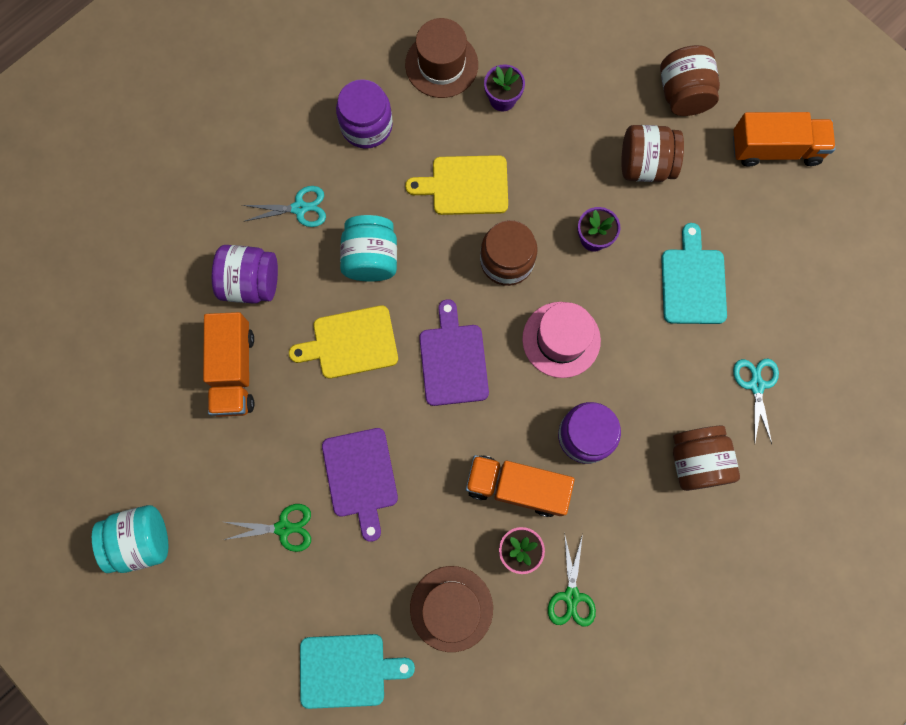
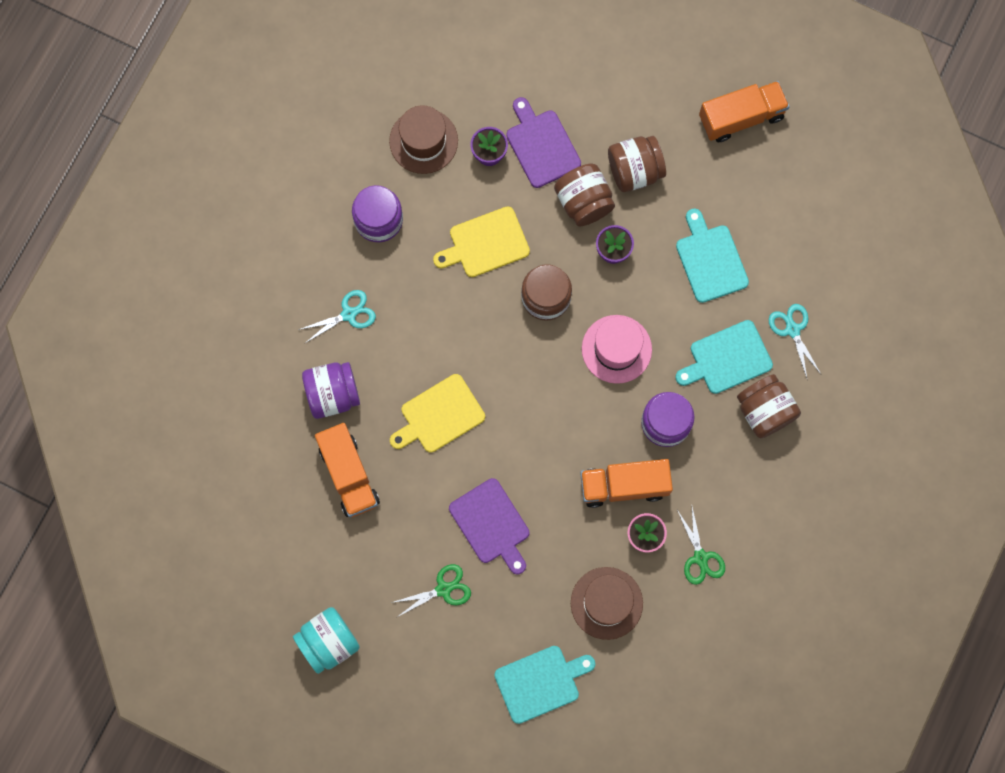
camera: 20 degrees left, 0 degrees up
turquoise jar [340,215,397,282] -> none
purple cutting board [419,299,489,406] -> purple cutting board moved to [506,97,581,188]
brown jar [660,45,720,116] -> brown jar moved to [554,163,615,226]
none -> turquoise cutting board [675,320,773,394]

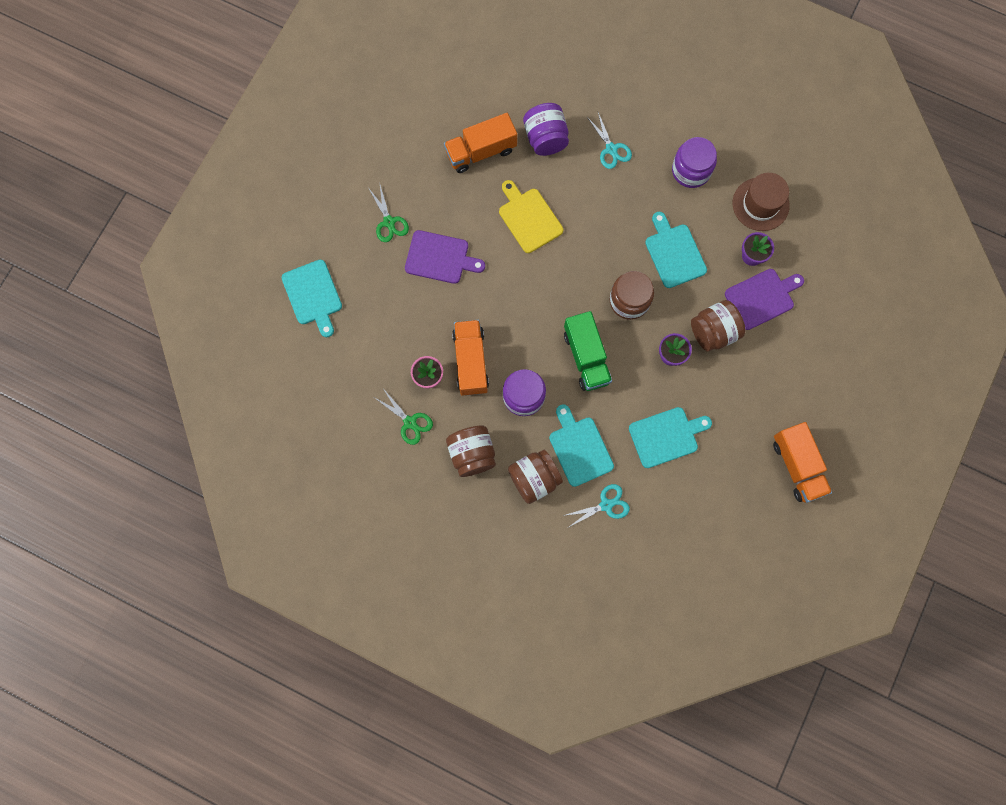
camera: 90 degrees right, 0 degrees up
turquoise jar [293,607,360,674] -> none
yellow cutting board [433,206,530,277] -> turquoise cutting board [645,212,707,288]
purple cutting board [449,478,529,574] -> purple cutting board turned 135 degrees counterclockwise [405,230,485,284]
brown hat [571,567,643,640] -> none
pink hat [582,315,652,384] -> green truck [564,311,612,391]
brown jar [608,136,666,192] -> brown jar moved to [446,425,496,477]
green scissors [677,507,725,585] -> green scissors turned 120 degrees counterclockwise [375,390,433,445]

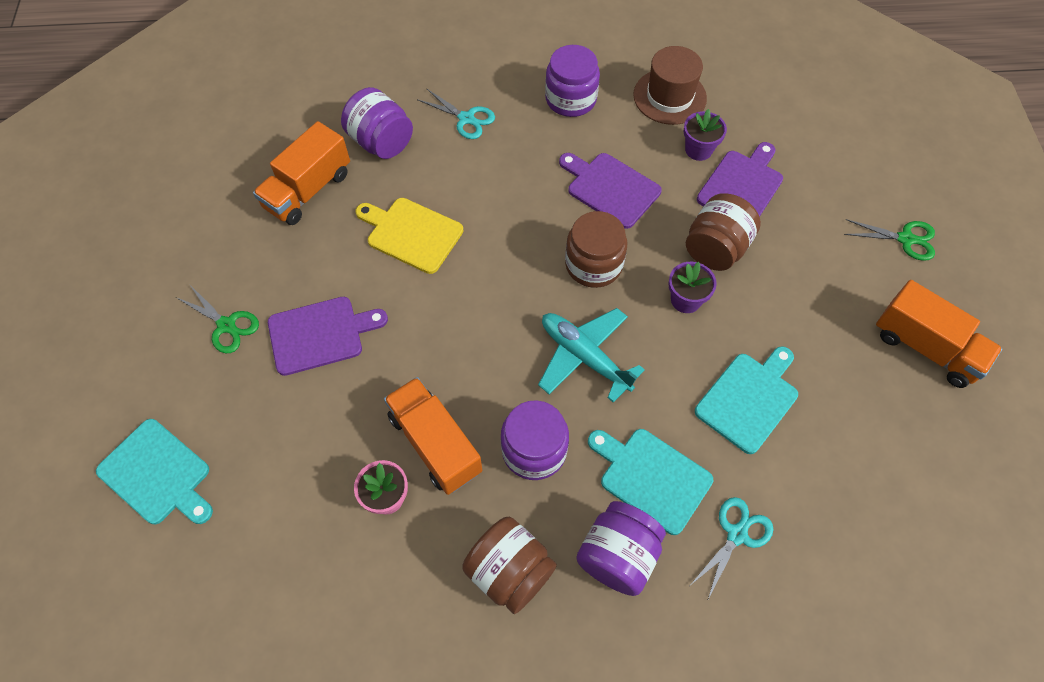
camera: 30 degrees left, 15 degrees down
green scissors [375,390,433,445] -> green scissors moved to [844,219,935,261]
brown jar [508,450,563,504] -> purple jar [576,501,666,596]
green truck [564,311,612,391] -> turquoise plane [538,308,645,403]
turquoise cutting board [645,212,707,288] -> purple cutting board [559,153,662,229]

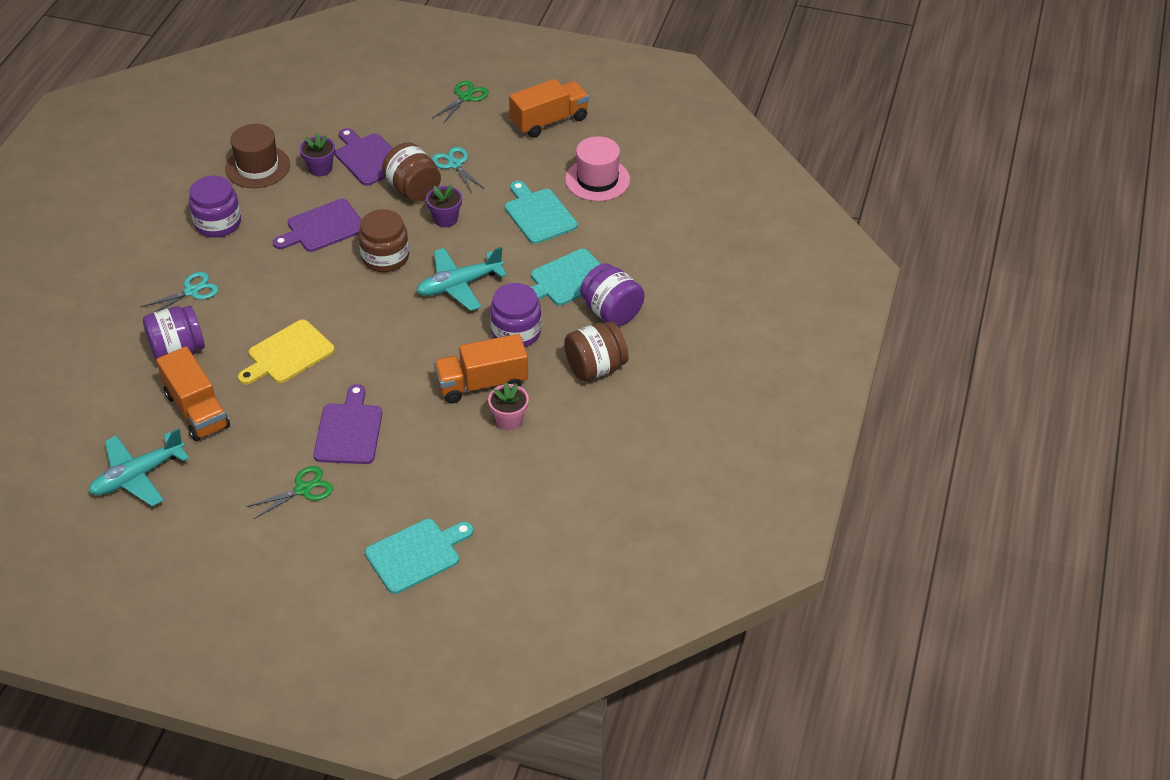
camera: 70 degrees left, 15 degrees down
turquoise scissors [691,497,774,601] -> turquoise scissors moved to [432,147,485,193]
none -> turquoise plane [89,428,189,507]
none -> pink hat [565,136,630,201]

